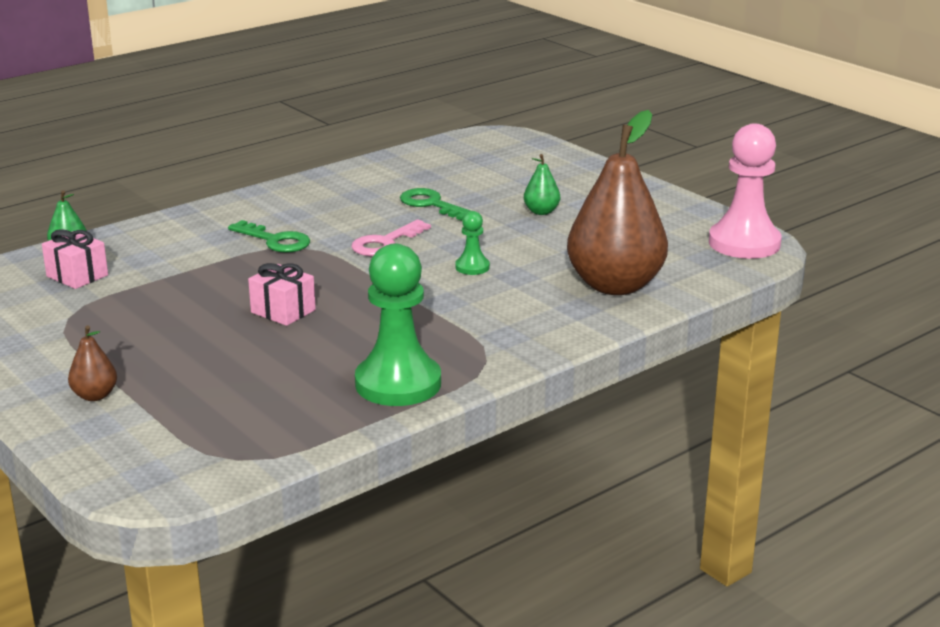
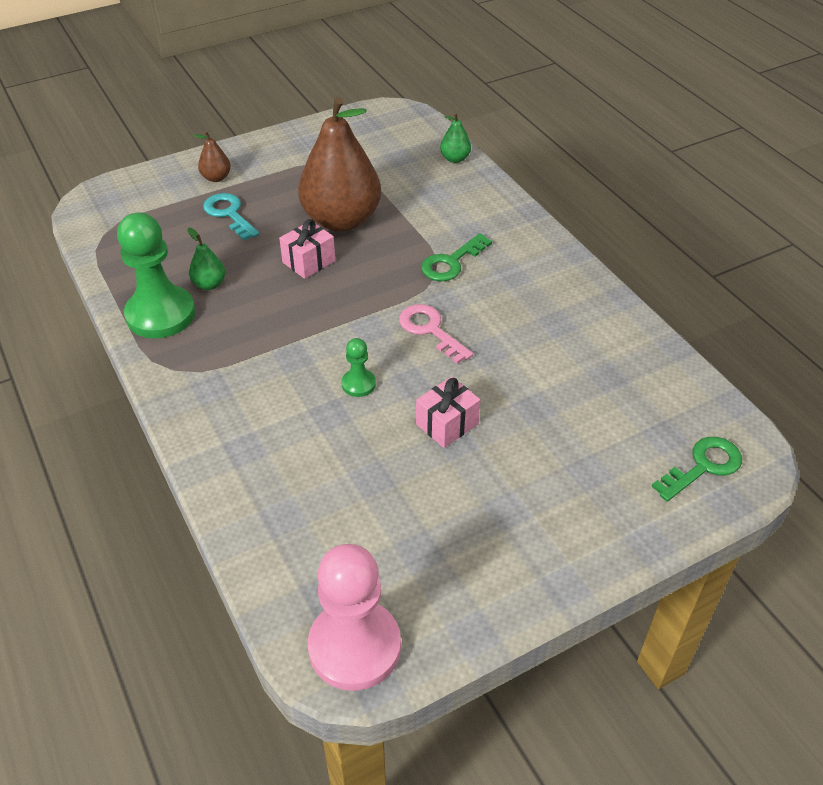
camera: 100 degrees right, 20 degrees up
pink gift [42,229,108,289] -> pink gift moved to [416,377,480,448]
green key [400,188,471,221] -> green key moved to [652,437,742,502]
green pear [524,154,560,215] -> green pear moved to [187,228,226,290]
brown pear [567,110,668,295] -> brown pear moved to [298,97,381,232]
none -> turquoise key [203,193,259,241]

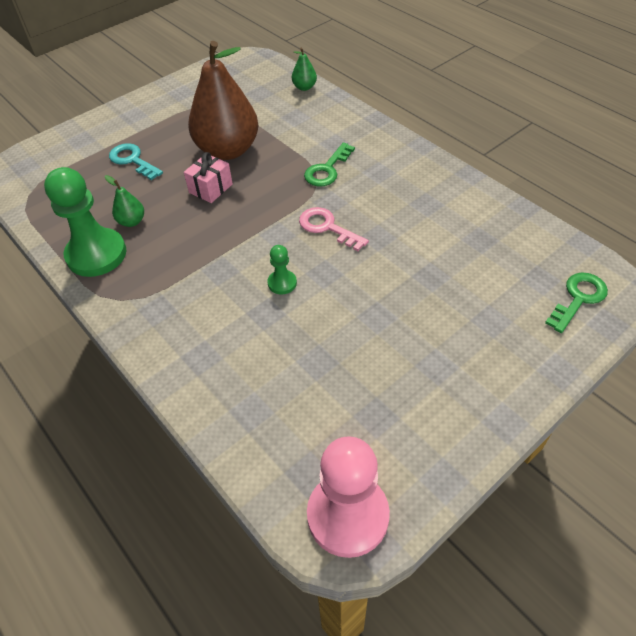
camera: 10 degrees left, 5 degrees up
brown pear [193,131,231,182] -> none
pink gift [416,377,480,448] -> none

